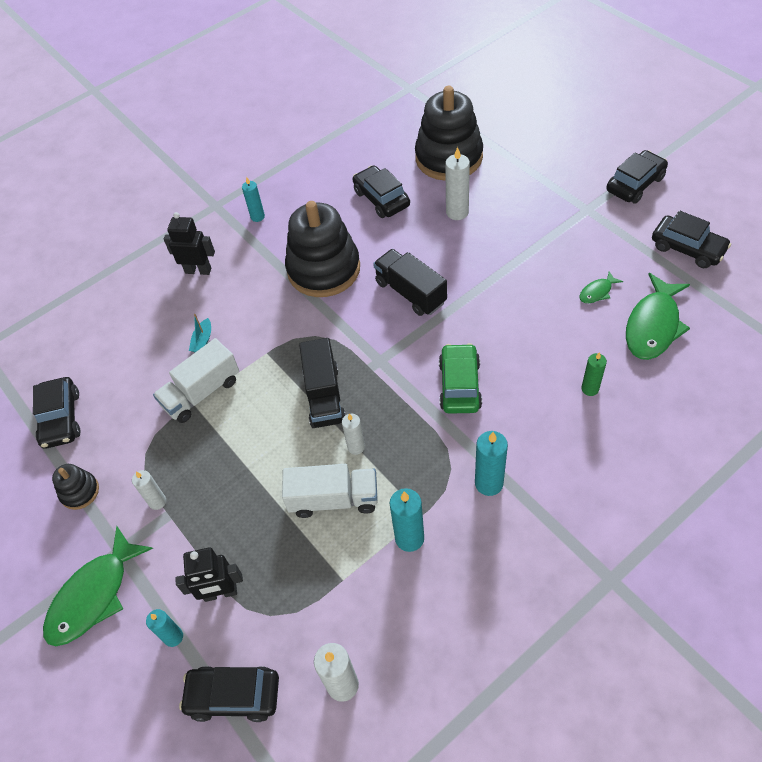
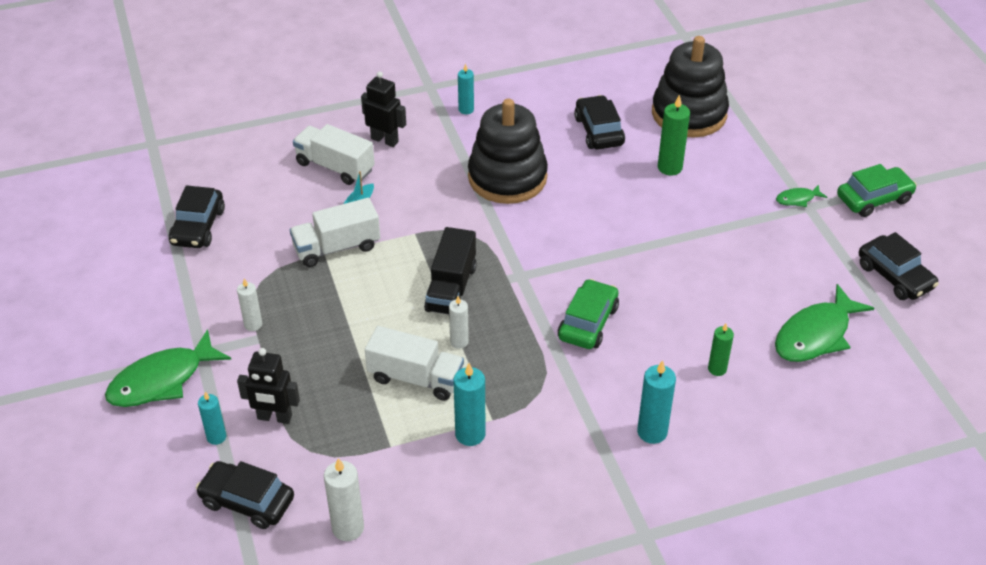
camera: 15 degrees right, 10 degrees down
black stacking toy [52,464,99,510] -> none
black truck [373,249,447,316] -> none
white candle [445,147,470,220] -> green candle [658,95,690,175]
turquoise candle [475,431,508,496] -> turquoise candle moved to [637,360,676,444]
green fish [579,271,623,303] -> green fish moved to [776,185,827,207]
black car [606,150,668,203] -> green car [837,164,917,217]
none -> white truck [293,124,375,185]

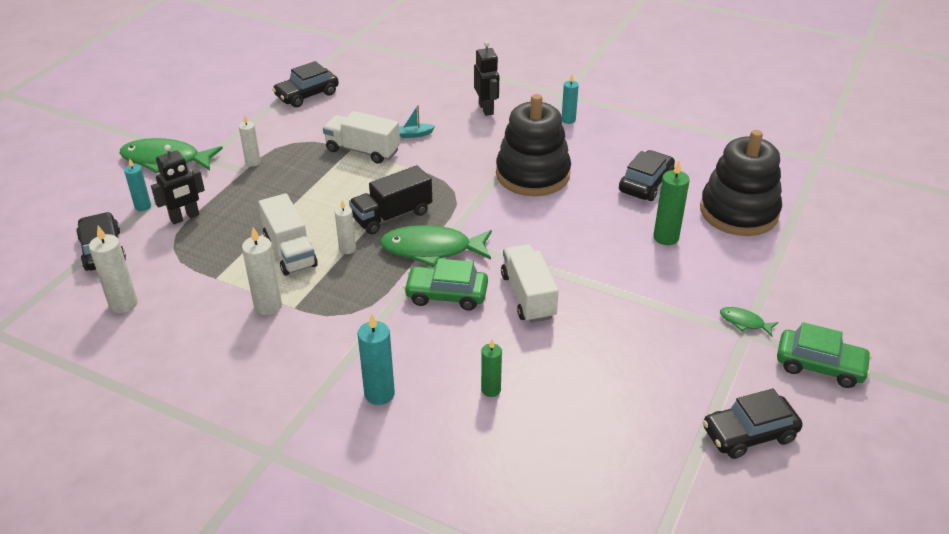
camera: 45 degrees right, 5 degrees down
black robot [237,348,300,424] -> black robot turned 90 degrees counterclockwise [151,145,205,224]
white truck [293,124,375,185] -> white truck moved to [501,244,559,323]
turquoise candle [454,363,486,446] -> white candle [242,227,282,315]
green car [558,279,619,349] -> green car turned 150 degrees counterclockwise [404,258,488,311]
green fish [775,284,874,362] -> green fish moved to [380,225,492,267]
black car [859,232,939,300] -> black car turned 60 degrees clockwise [703,389,803,459]

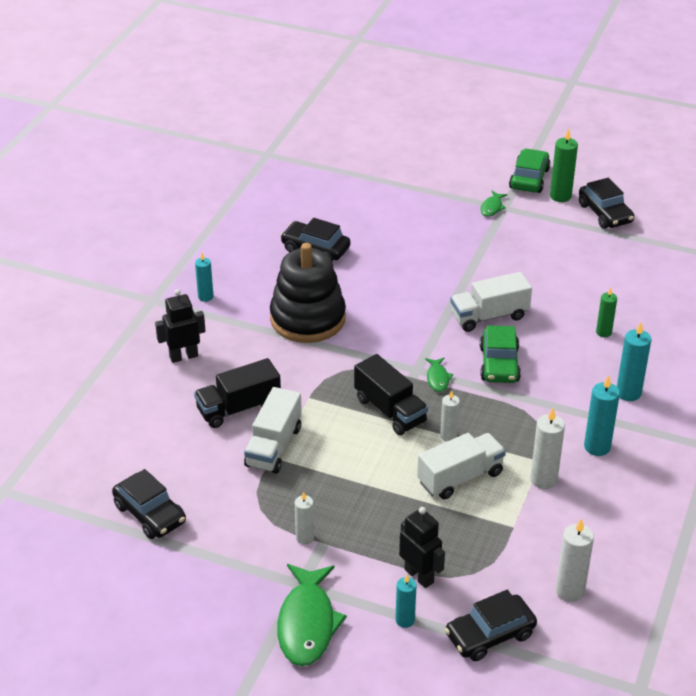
camera: 95 degrees left, 0 degrees up
green fish [380,225,492,267] -> green fish [425,358,453,392], size x0.47
turquoise boat [399,105,435,138] -> black truck [194,358,281,428]
green candle [653,161,690,245] -> green candle moved to [550,128,578,202]
black stacking toy [700,130,782,236] -> none
none -> turquoise candle [584,375,620,456]

